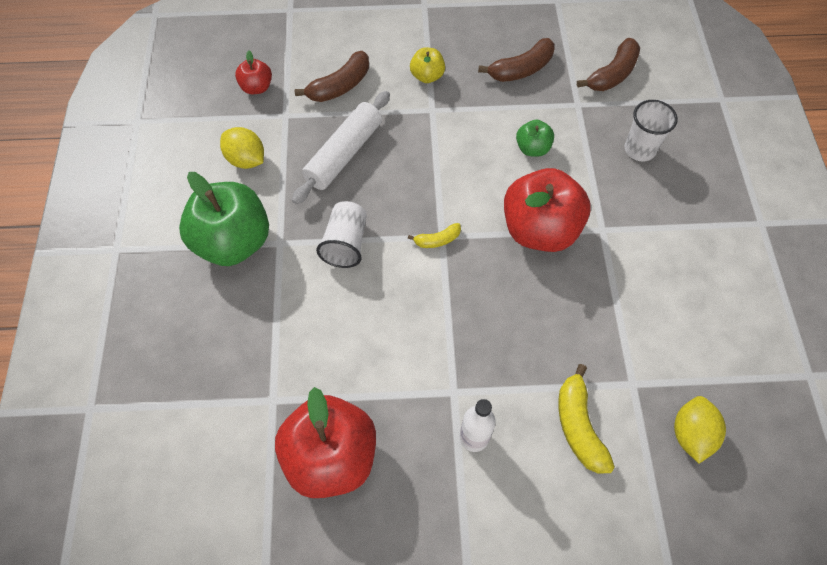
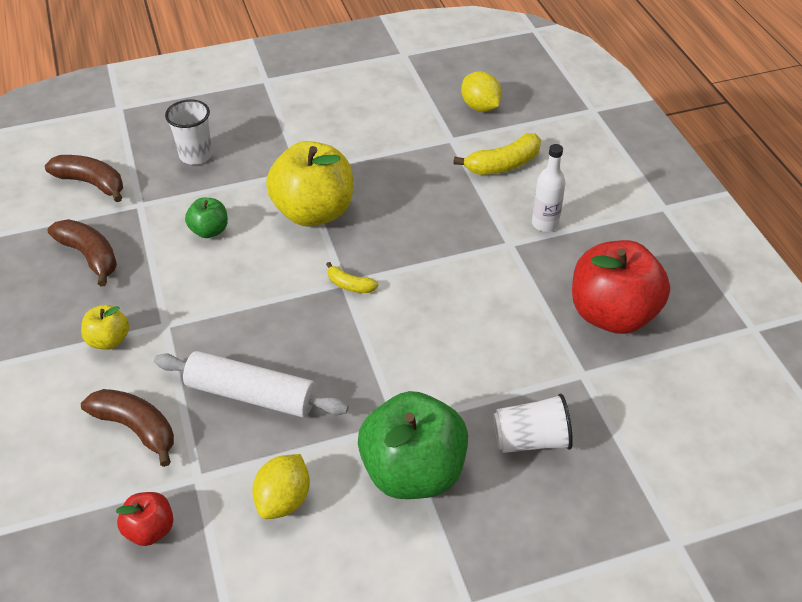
camera: 105 degrees left, 15 degrees down
white cup [316,201,367,268] -> white cup moved to [493,394,573,453]
yellow banana [408,223,461,248] -> yellow banana turned 150 degrees clockwise [326,262,379,293]
red apple [504,168,591,252] -> yellow apple [266,141,353,227]
yellow lemon [674,396,726,464] -> yellow lemon turned 60 degrees clockwise [461,71,502,112]

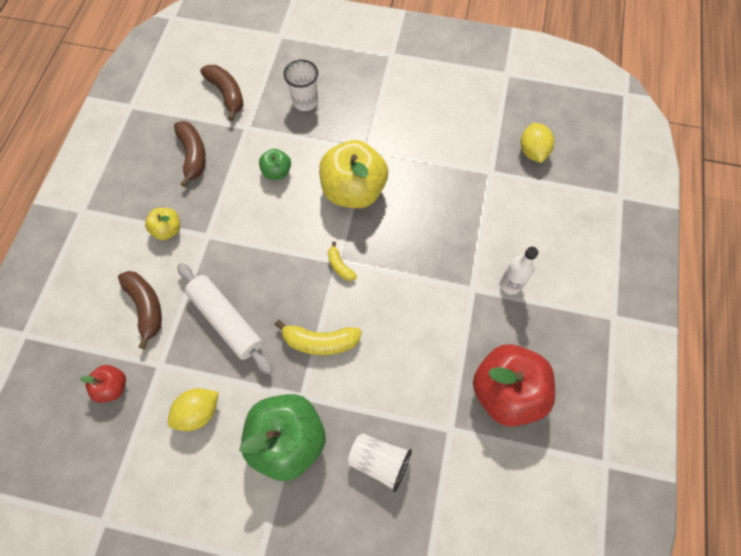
camera: 30 degrees right, 20 degrees up
yellow banana [453,133,541,175] -> yellow banana moved to [275,320,362,355]

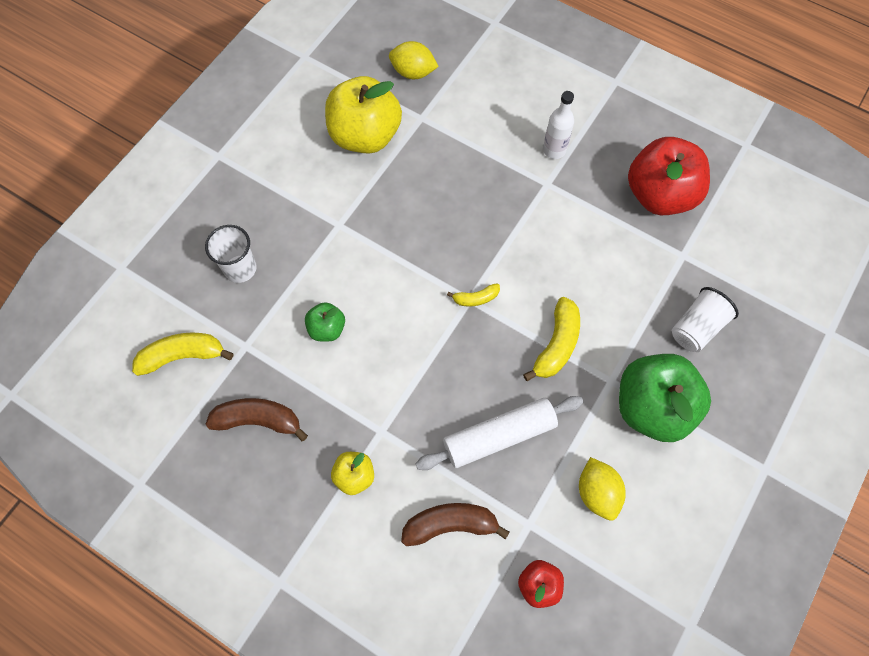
camera: 70 degrees left, 0 degrees up
brown banana [200,65,243,121] -> yellow banana [132,333,234,376]
yellow apple [319,140,388,208] -> yellow apple moved to [325,76,402,154]

